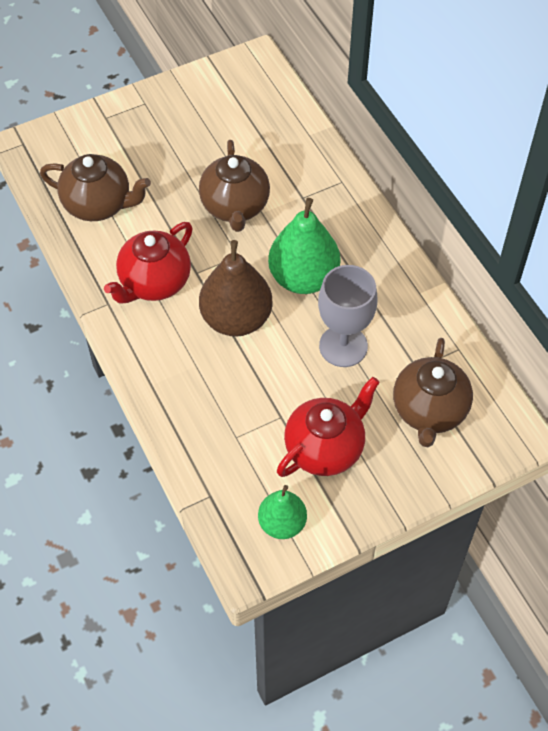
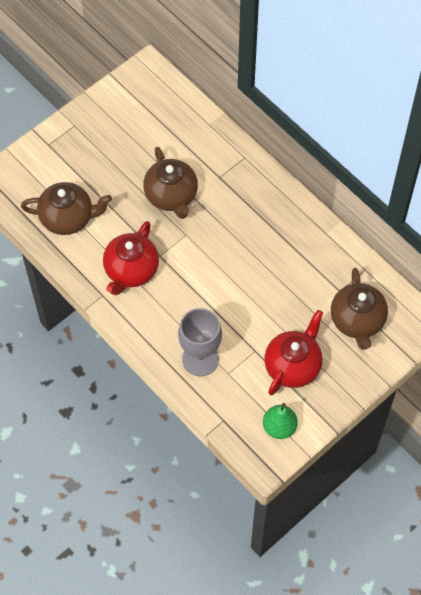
camera: 15 degrees left, 5 degrees up
brown pear [199,240,273,337] -> none
green pear [268,198,340,294] -> none
grey goblet [318,265,377,367] -> grey goblet moved to [178,308,222,376]

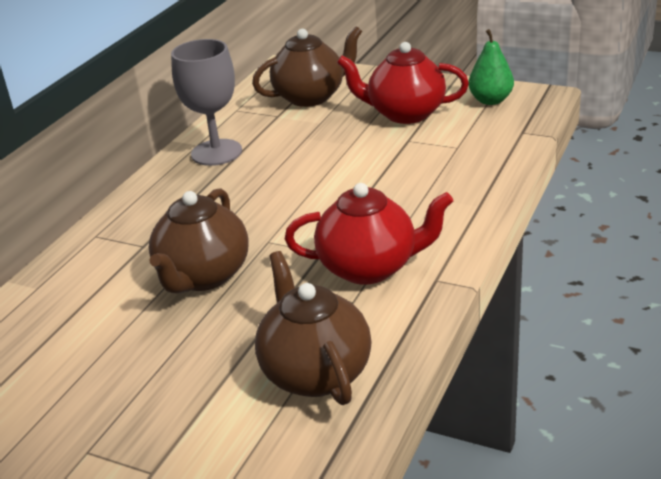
camera: 110 degrees left, 30 degrees down
brown teapot [143,147,198,219] -> brown teapot turned 150 degrees clockwise [149,188,249,294]
grey goblet [178,308,222,376] -> grey goblet moved to [171,39,242,166]

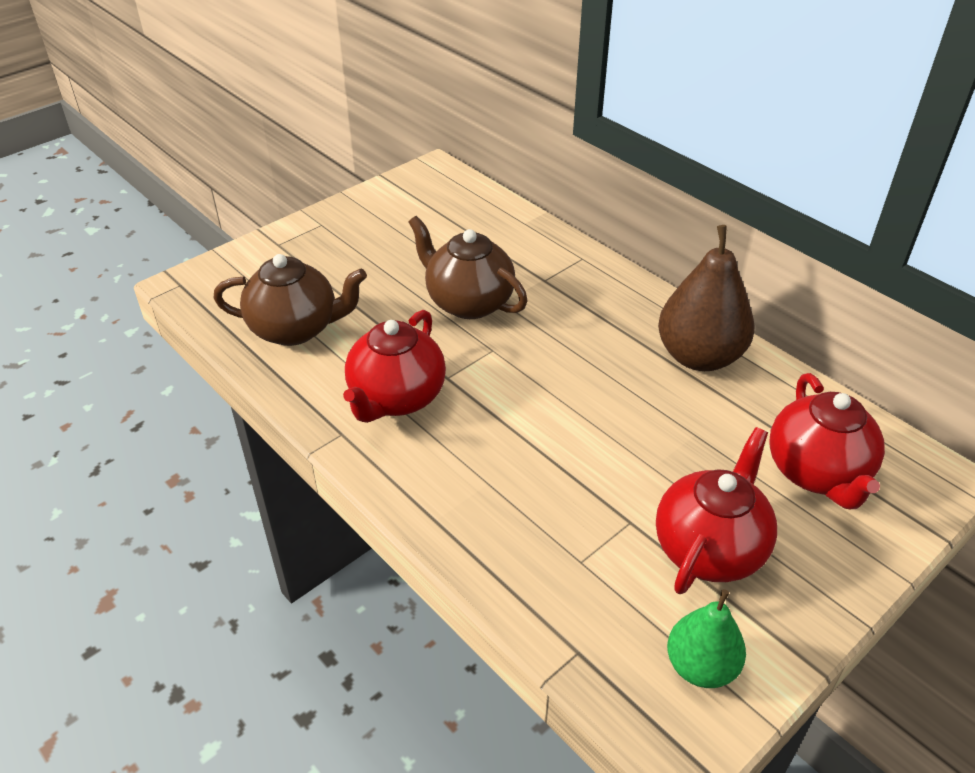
camera: 110 degrees right, 10 degrees up
grey goblet [171,39,242,166] -> brown pear [658,225,754,371]
brown teapot [252,26,362,107] -> red teapot [769,373,885,509]

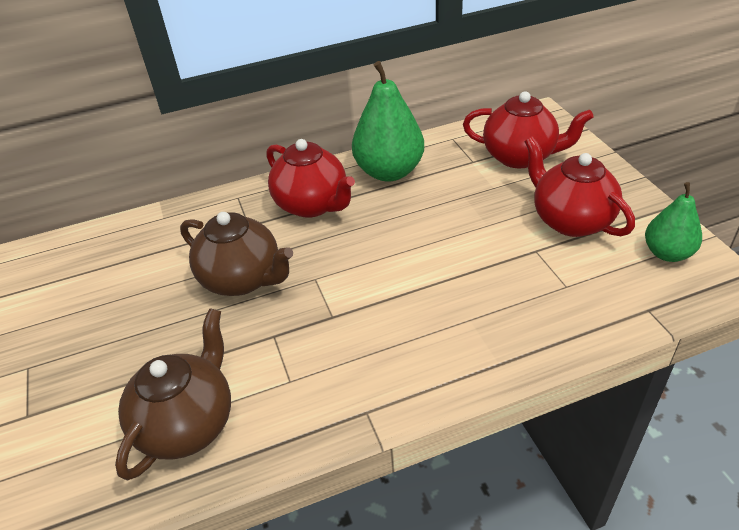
camera: 65 degrees left, 0 degrees up
red teapot [343,310,446,423] -> red teapot moved to [267,139,355,218]
brown teapot [408,216,527,319] -> brown teapot turned 120 degrees counterclockwise [180,212,293,296]
brown pear [658,225,754,371] -> green pear [352,61,424,182]

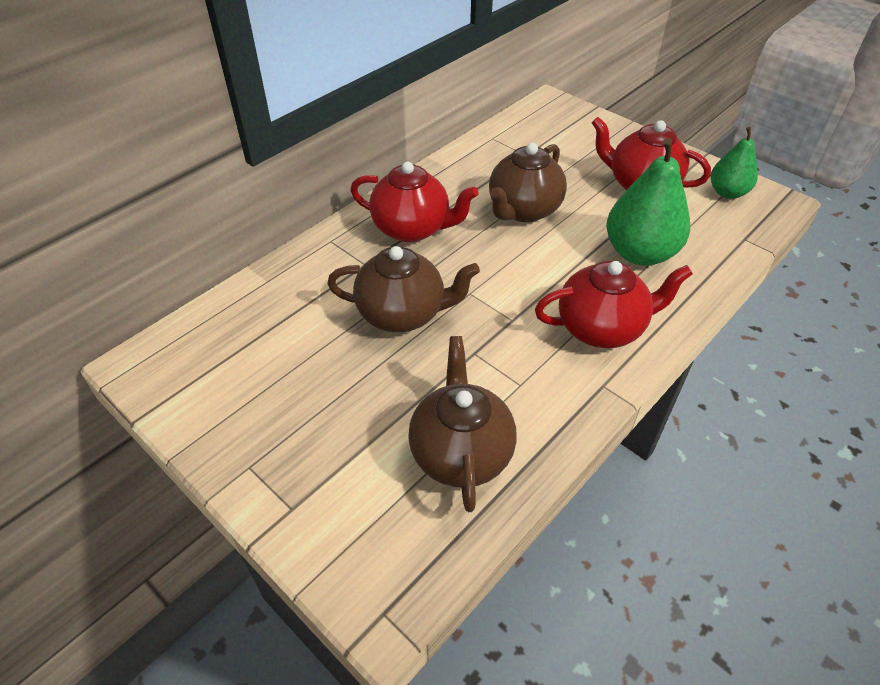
camera: 30 degrees left, 5 degrees up
green pear [352,61,424,182] -> green pear moved to [606,138,690,266]
red teapot [463,91,594,168] -> red teapot moved to [535,261,693,348]
none -> brown teapot [489,143,567,222]

